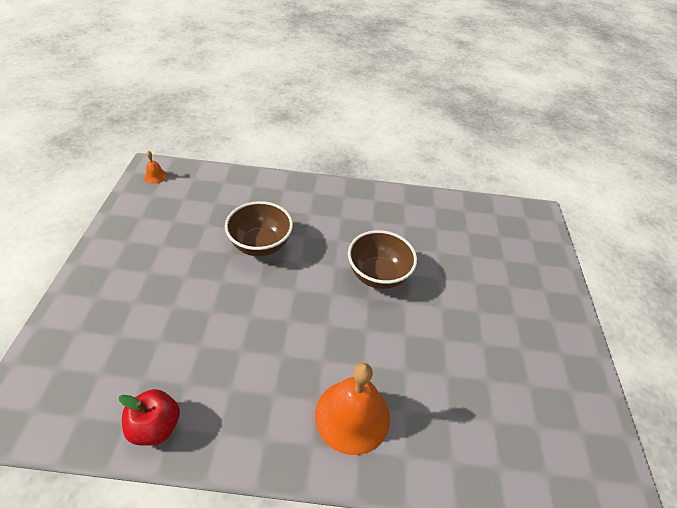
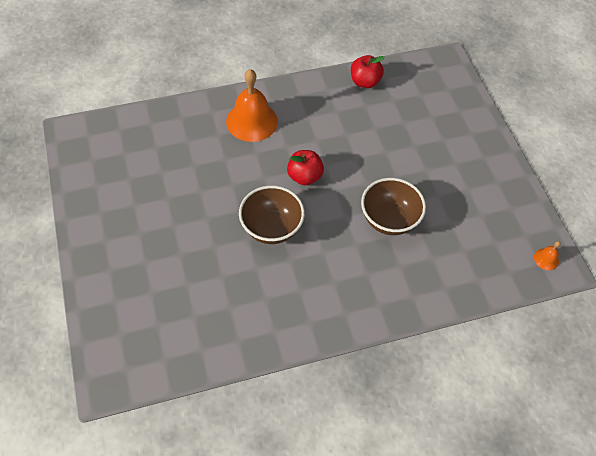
camera: 160 degrees right, 10 degrees up
none -> red apple [287,150,324,186]

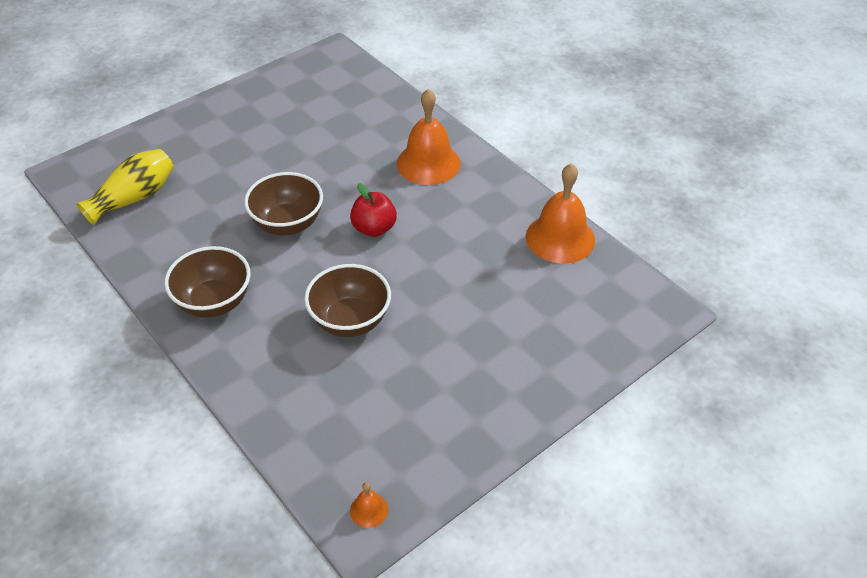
camera: 70 degrees right, 10 degrees down
red apple [351,55,385,88] -> orange bell [526,163,595,263]
none -> yellow vase [76,149,174,225]
none -> brown bowl [164,246,251,318]

